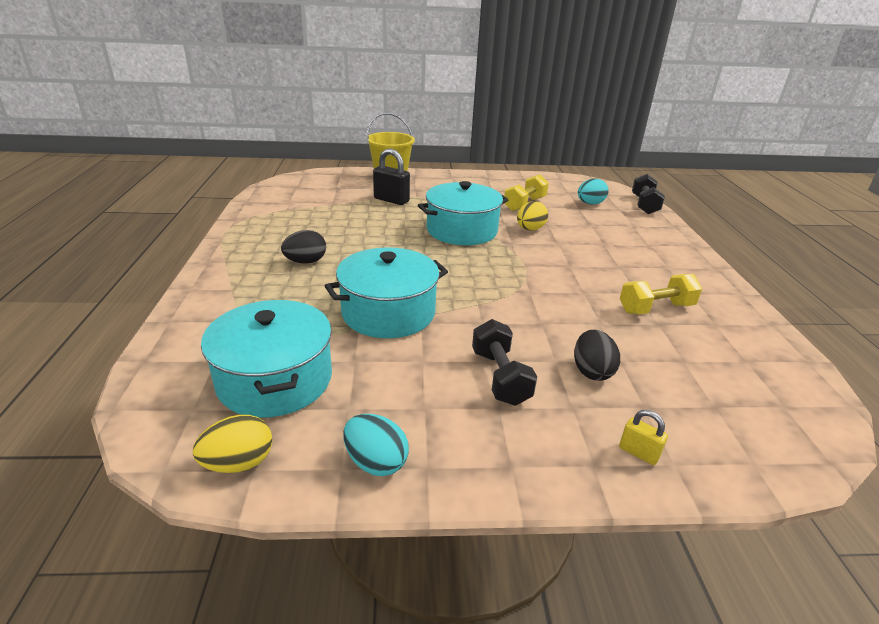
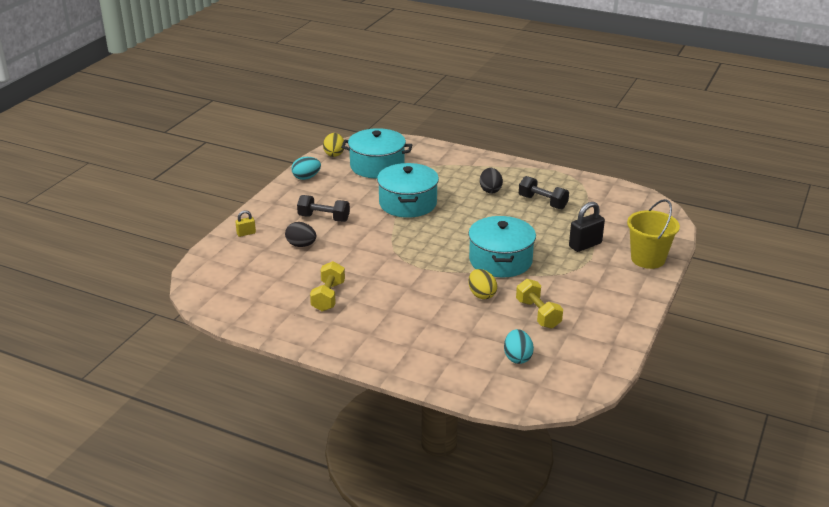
camera: 120 degrees right, 0 degrees up
black dumbbell [632,174,665,214] -> black dumbbell moved to [519,176,569,209]

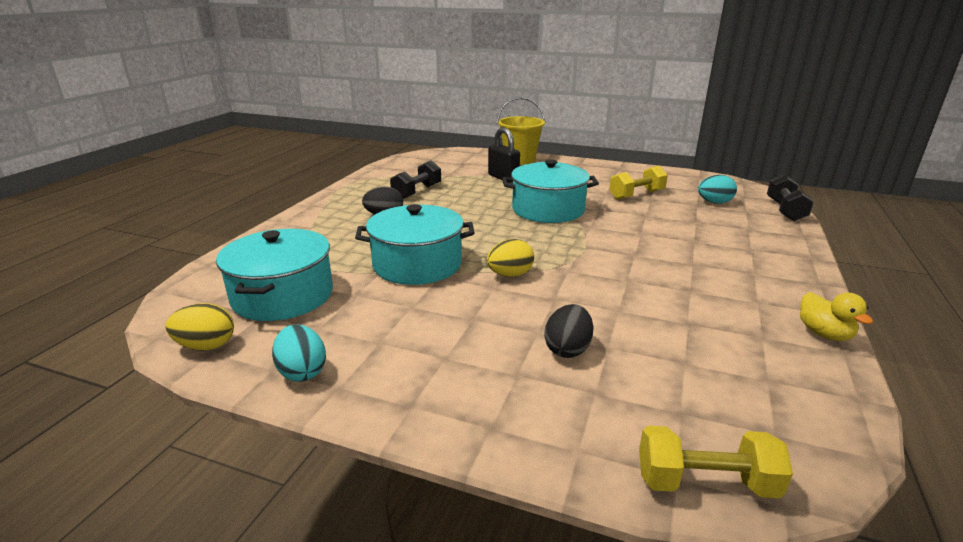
camera: 95 degrees left, 5 degrees down
yellow padlock [235,210,256,237] -> none
black dumbbell [297,195,350,222] -> black dumbbell moved to [767,175,814,221]
yellow dumbbell [310,261,345,312] -> yellow dumbbell moved to [639,426,793,498]
yellow egg [468,269,497,300] -> yellow egg moved to [487,239,534,277]
none -> yellow duck [800,292,873,341]

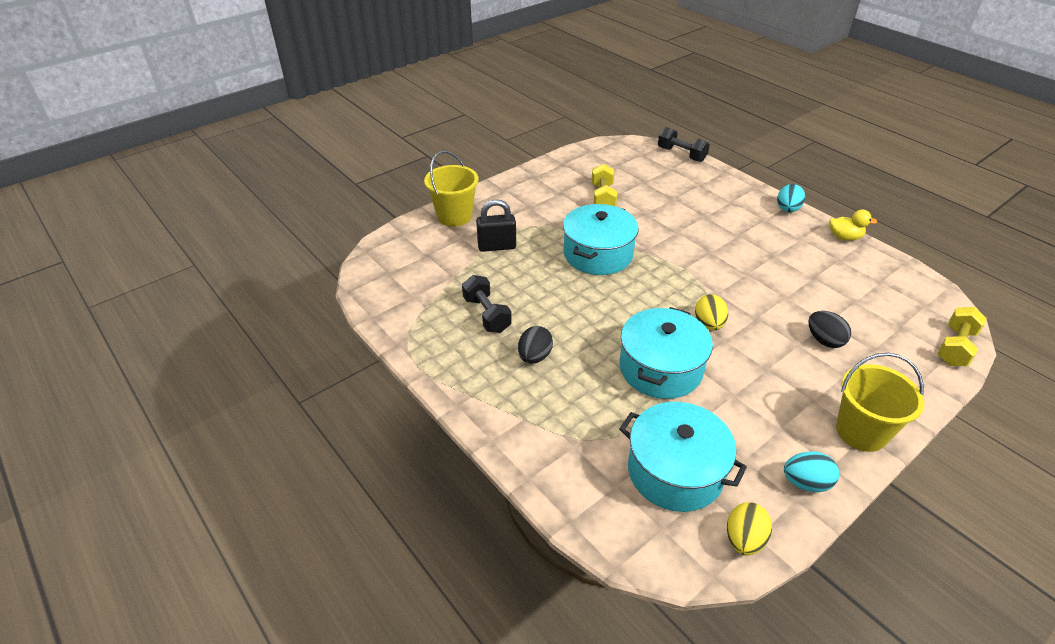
camera: 60 degrees left, 15 degrees up
turquoise egg [698,175,737,204] -> turquoise egg moved to [777,184,805,212]
none -> yellow bucket [836,353,924,452]

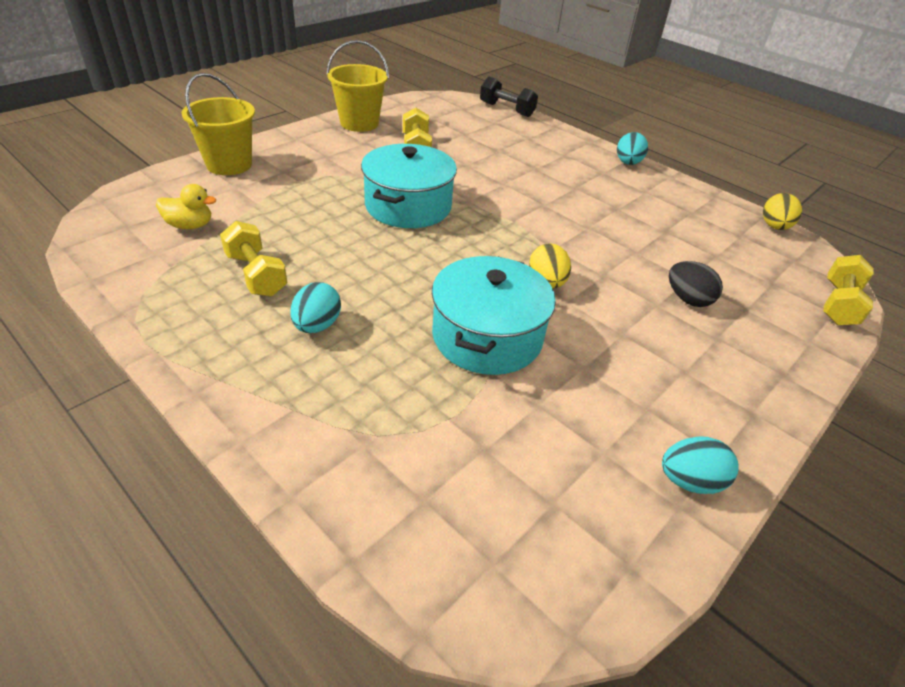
camera: 10 degrees left, 0 degrees up
black dumbbell [462,275,512,333] -> yellow dumbbell [220,221,288,296]
black padlock [476,199,516,252] -> none
black egg [518,326,553,364] -> turquoise egg [290,282,341,333]
turquoise pot [619,402,747,512] -> none
yellow egg [727,502,772,555] -> yellow egg moved to [763,193,802,230]
yellow duck [829,210,877,241] -> yellow duck moved to [156,184,216,229]
yellow bucket [836,353,924,452] -> yellow bucket moved to [326,40,389,132]

